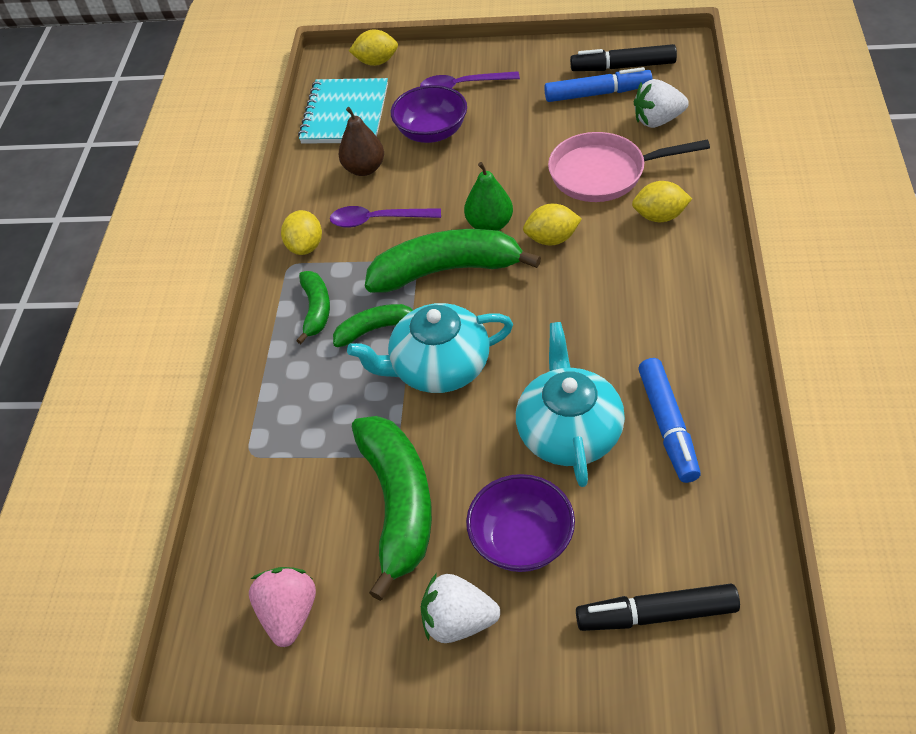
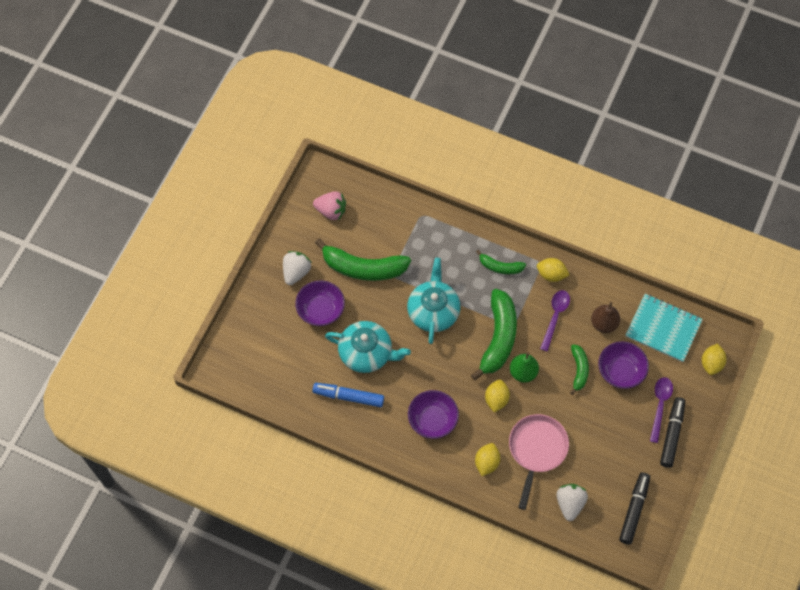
camera: 105 degrees right, 15 degrees up
green banana [333,304,413,347] -> green banana moved to [570,344,589,395]
blue marker [544,67,653,102] -> none
black marker [576,584,740,631] -> black marker moved to [660,397,685,468]
none -> purple bowl [408,390,459,439]

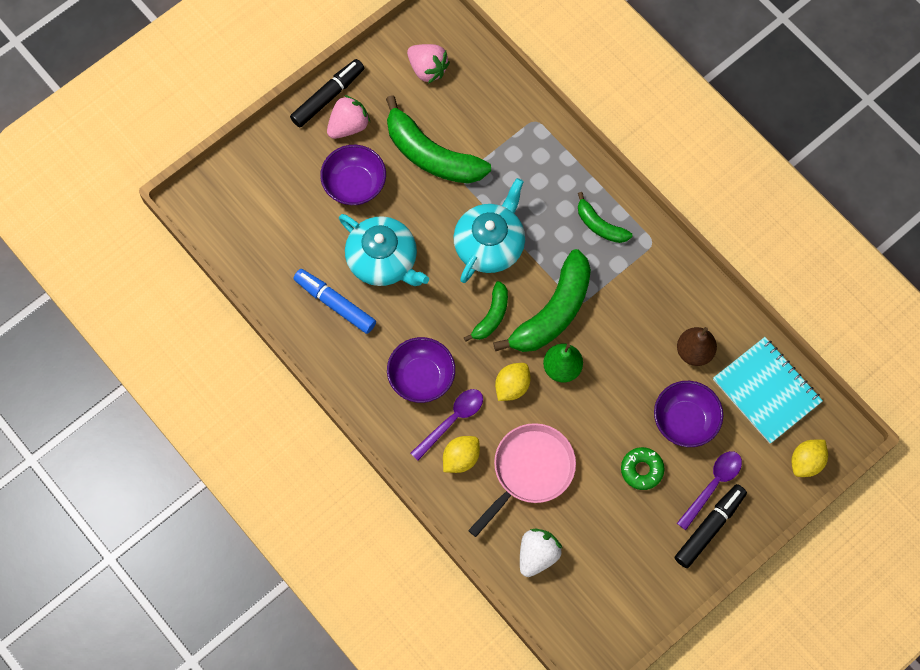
camera: 25 degrees right, 5 degrees up
white strawberry [283,251,312,285] -> pink strawberry [327,95,370,139]
yellow lemon [537,258,569,282] -> none
purple spoon [540,290,570,351] -> purple spoon moved to [410,389,483,460]
green banana [570,344,589,395] -> green banana moved to [464,281,508,342]
black marker [619,472,650,544] -> black marker moved to [290,59,364,127]
none -> green donut [621,447,665,490]

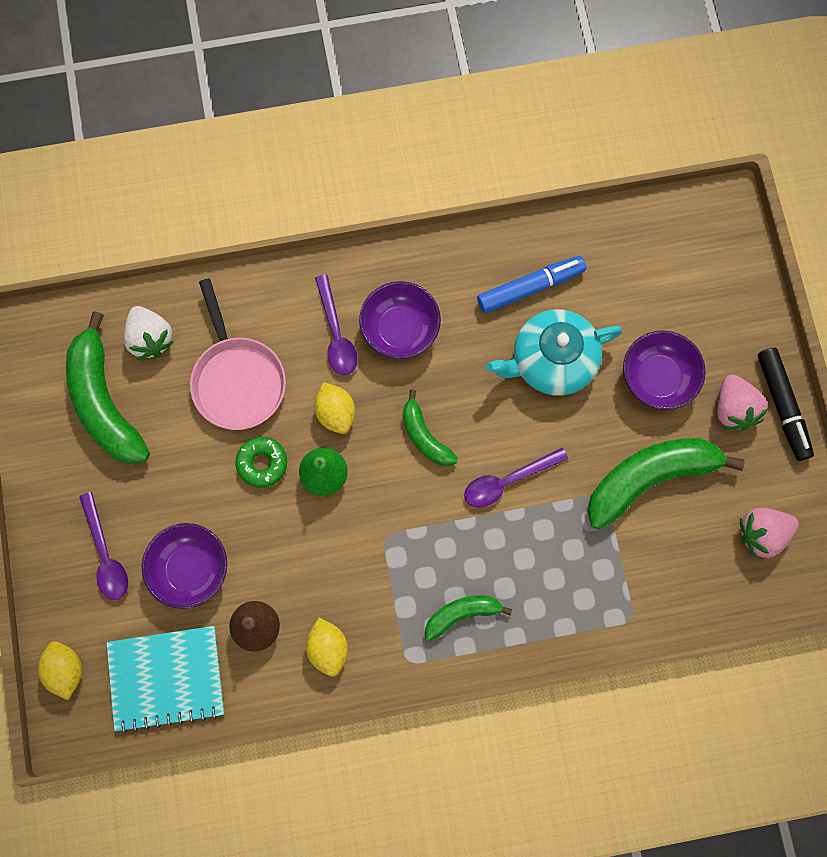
camera: 120 degrees right, 5 degrees up
yellow lemon [443,436,480,473] -> yellow lemon moved to [306,617,348,677]
turquoise teapot [454,178,525,283] -> purple spoon [464,448,568,508]
green banana [493,249,591,352] -> green banana moved to [66,311,150,464]
green donut [621,447,665,490] -> green donut moved to [235,437,287,488]
black marker [675,484,747,568] -> none

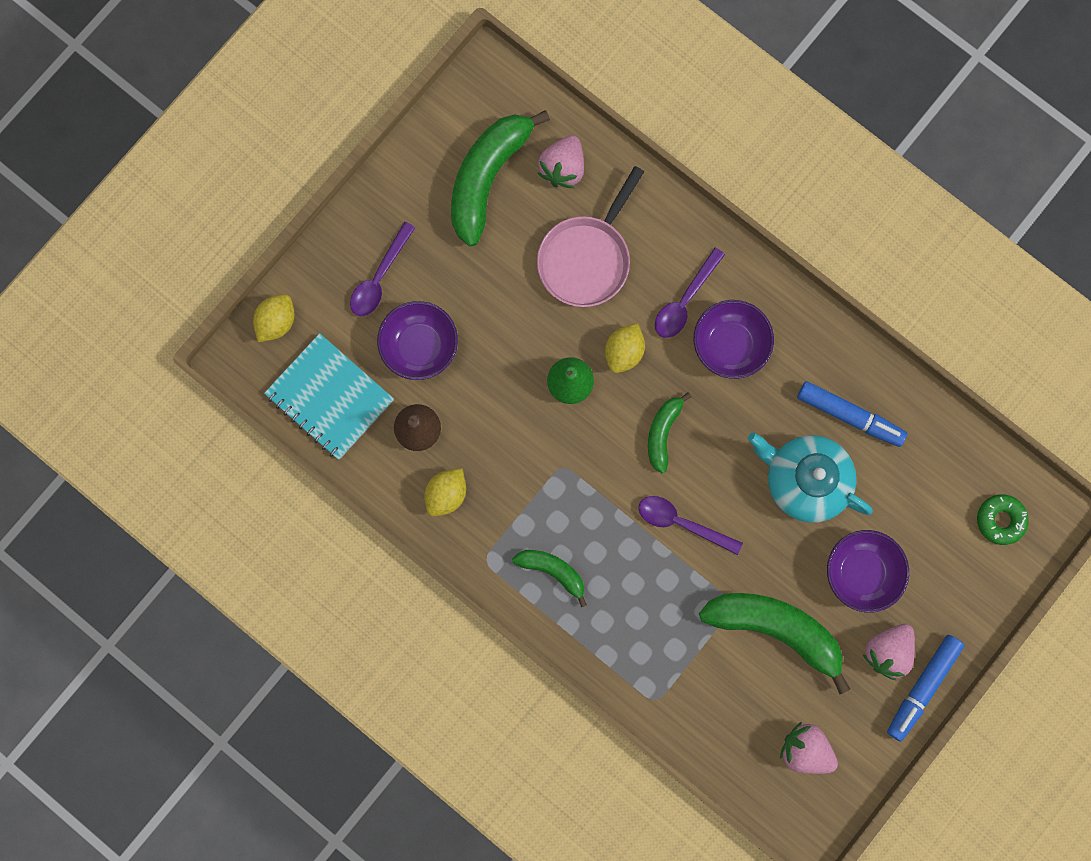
camera: 50 degrees right, 5 degrees up
white strawberry [124,306,174,360] -> pink strawberry [538,135,584,188]
green donut [235,437,287,488] -> green donut moved to [977,494,1029,545]
black marker [758,348,814,461] -> blue marker [887,635,965,742]

